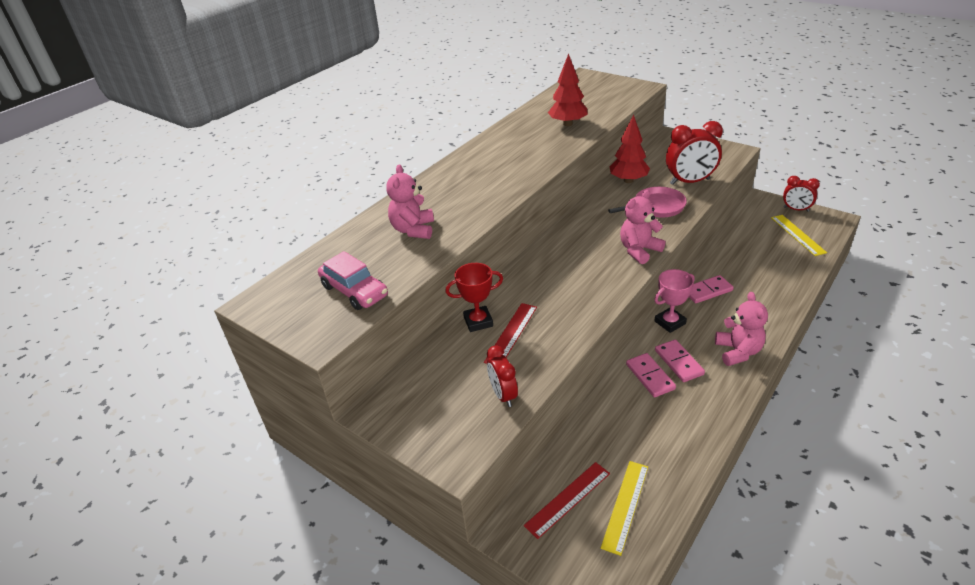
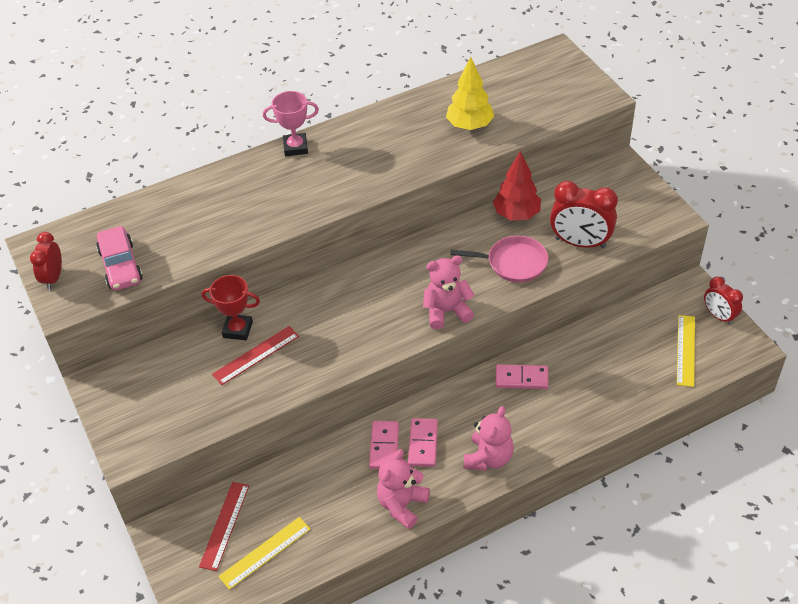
camera: 25 degrees right, 10 degrees up
pink teddy bear [386,164,434,239] -> pink teddy bear moved to [377,449,430,529]
red clock [487,345,518,407] -> red clock moved to [30,232,62,290]
red ruler [524,462,610,539] -> red ruler turned 60 degrees counterclockwise [199,482,249,571]
red tree [548,53,588,126] -> yellow tree [446,56,494,130]
pink trophy [654,269,695,333] -> pink trophy moved to [263,91,319,156]

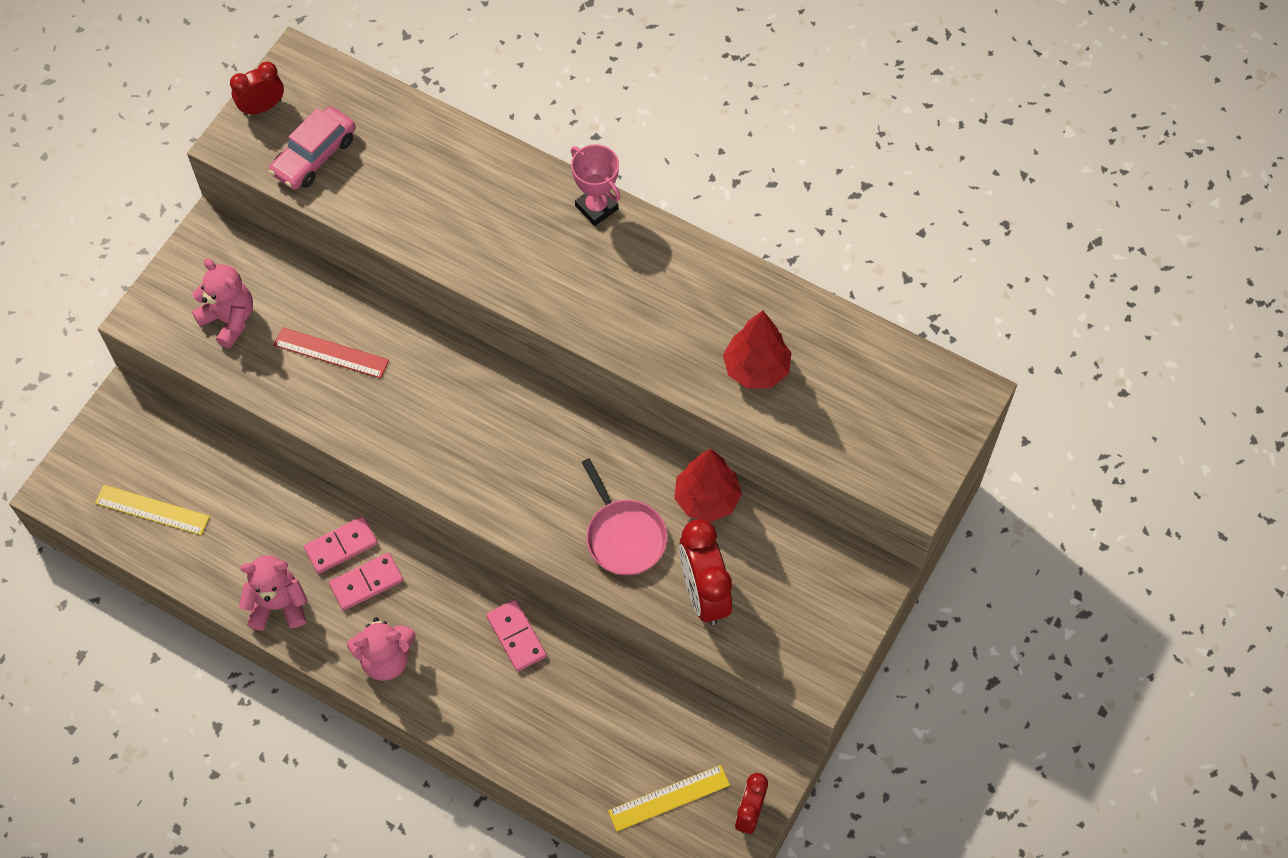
camera: 55 degrees right, 15 degrees up
red ruler [199,482,249,571] -> none
red trophy [202,275,260,340] -> none
pink teddy bear [423,255,475,329] -> pink teddy bear moved to [192,259,253,349]
yellow tree [446,56,494,130] -> red tree [723,310,792,389]

